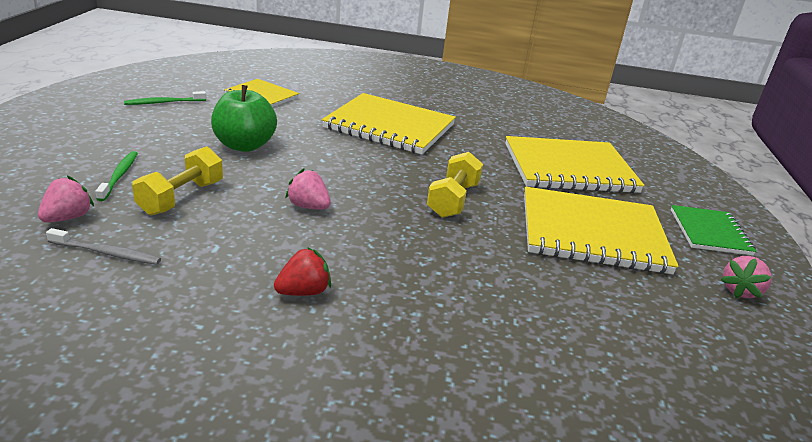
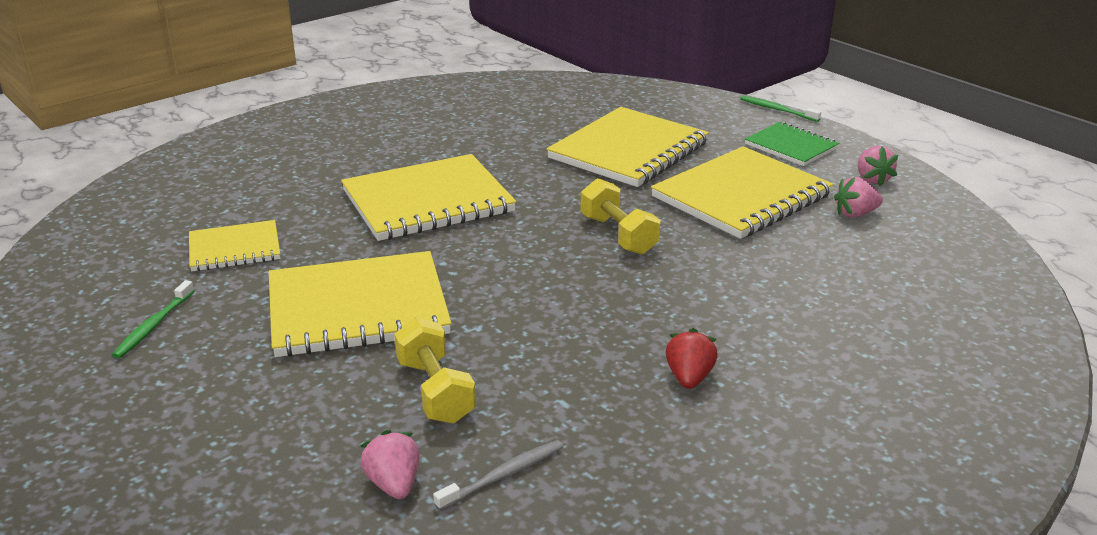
camera: 45 degrees left, 0 degrees up
green toothbrush [96,151,138,201] -> green toothbrush moved to [740,96,821,122]
green apple [211,85,277,152] -> yellow notebook [269,251,452,357]
pink strawberry [285,169,331,210] -> pink strawberry moved to [834,177,883,218]

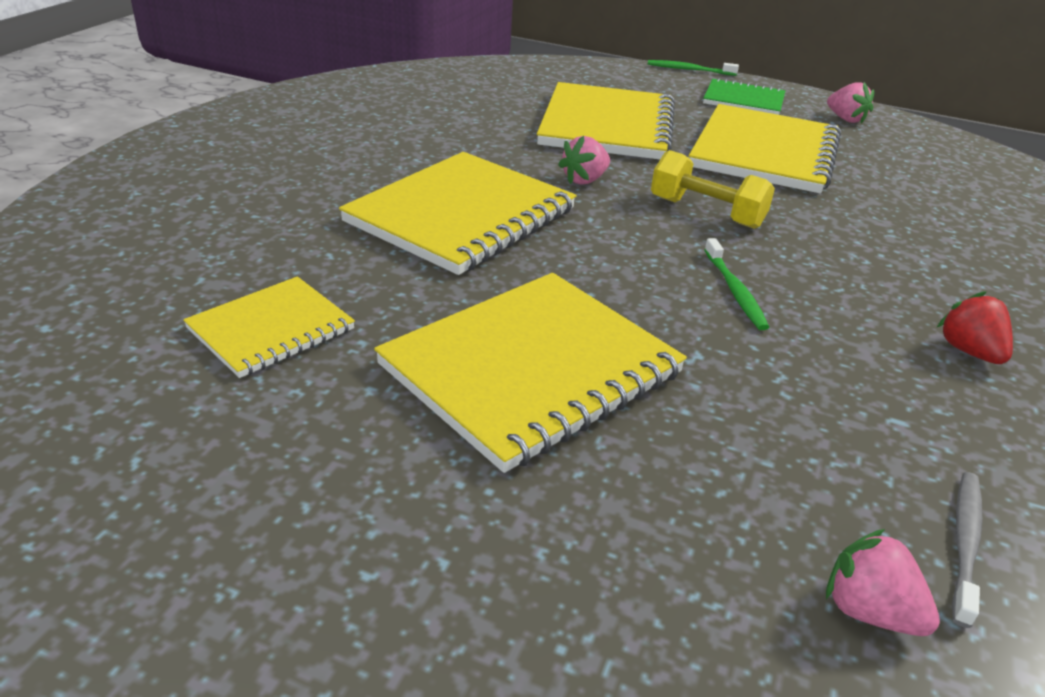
camera: 30 degrees left, 5 degrees up
green toothbrush [112,280,194,359] -> green toothbrush moved to [704,238,769,330]
yellow dumbbell [394,317,476,424] -> none
pink strawberry [834,177,883,218] -> pink strawberry moved to [558,136,610,185]

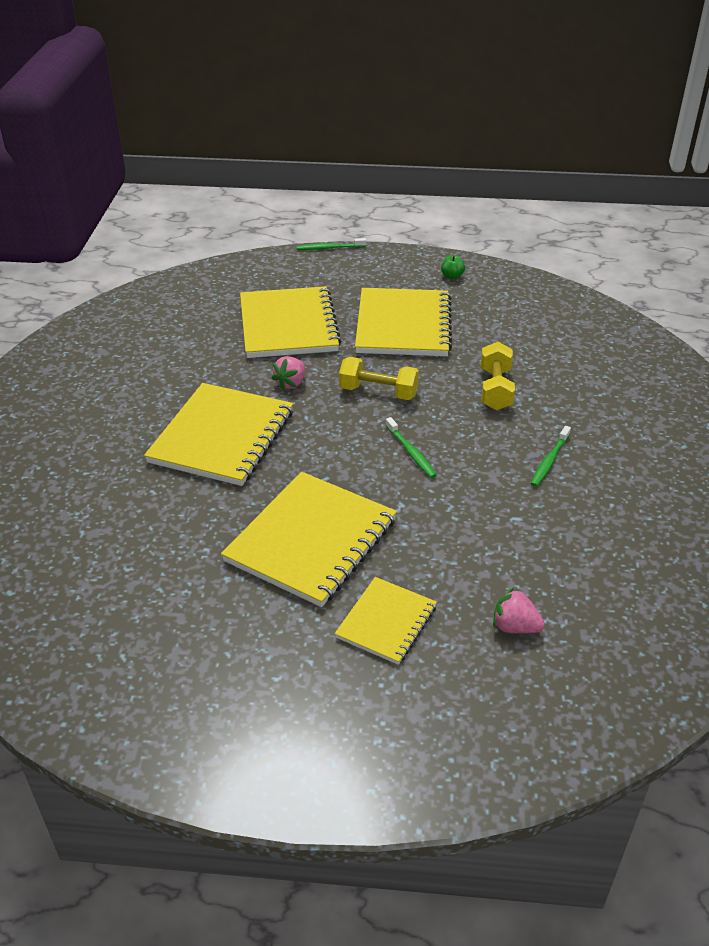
camera: 15 degrees left, 5 degrees up
yellow notebook [183,276,355,378] -> yellow notebook moved to [335,577,437,665]
green notebook [703,78,785,115] -> none
pink strawberry [827,82,874,124] -> green apple [441,255,465,279]
red strawberry [937,291,1013,364] -> green toothbrush [530,426,571,487]
grey toothbrush [952,472,983,628] -> none
none -> yellow dumbbell [481,342,515,411]

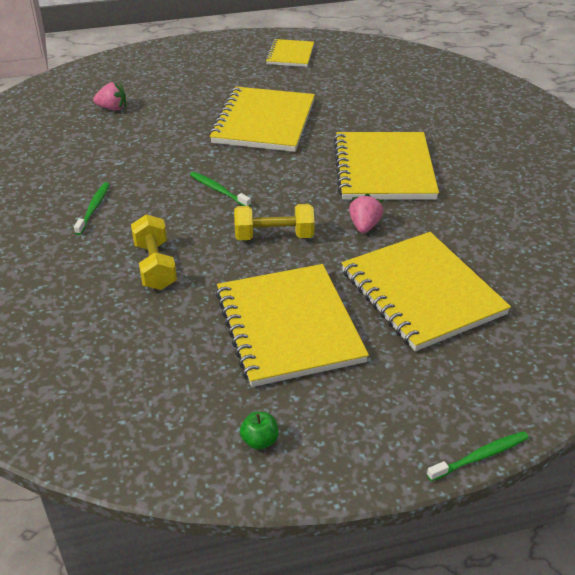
camera: 160 degrees right, 0 degrees up
yellow notebook [335,577,437,665] -> yellow notebook moved to [265,39,314,67]

